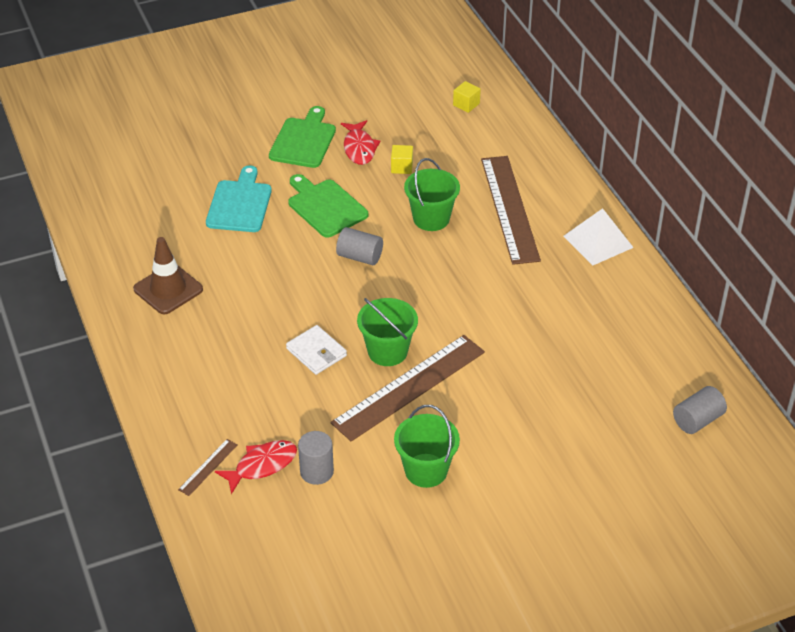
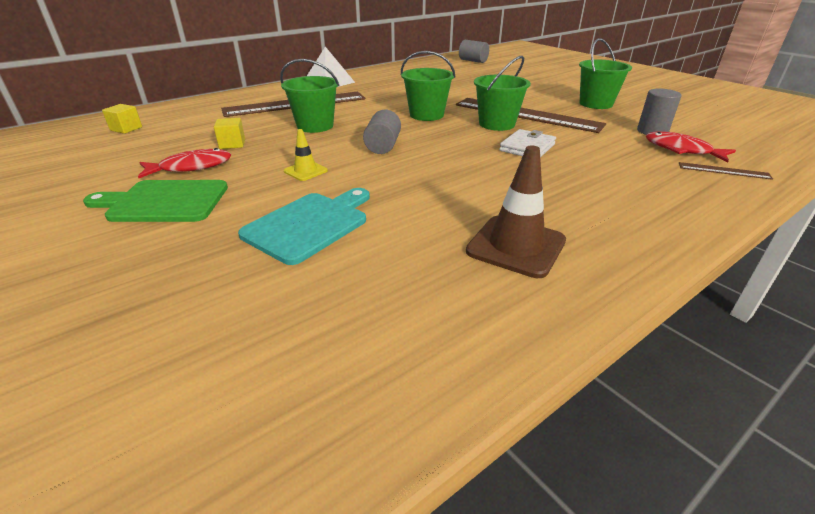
camera: 105 degrees left, 10 degrees down
turquoise cutting board [206,165,272,232] -> turquoise cutting board turned 135 degrees clockwise [238,188,370,265]
green cutting board [288,174,369,238] -> yellow traffic cone [284,129,328,181]
none -> green bucket [401,51,455,121]

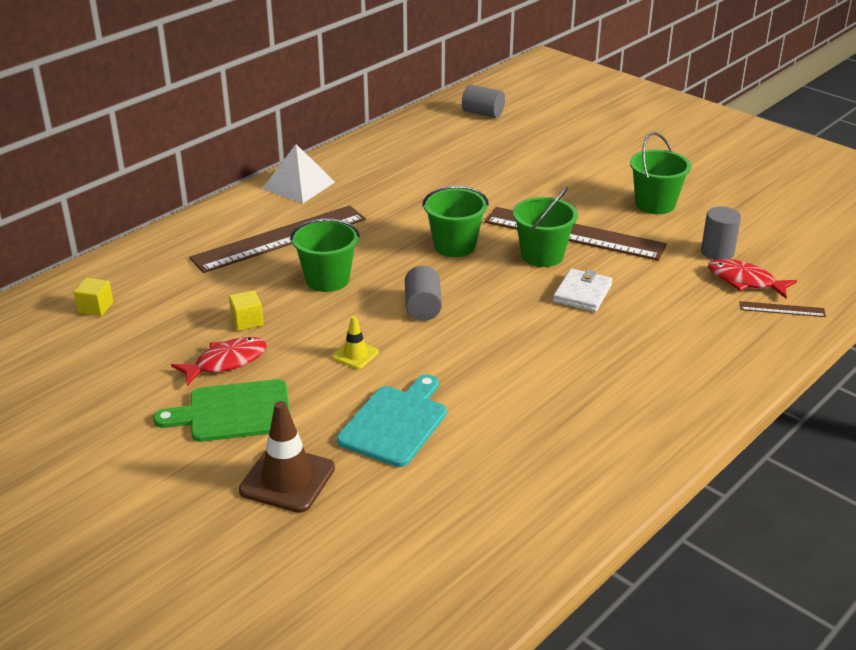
camera: 10 degrees left, 0 degrees up
brown traffic cone [466,146,566,278] -> brown traffic cone moved to [239,401,335,513]

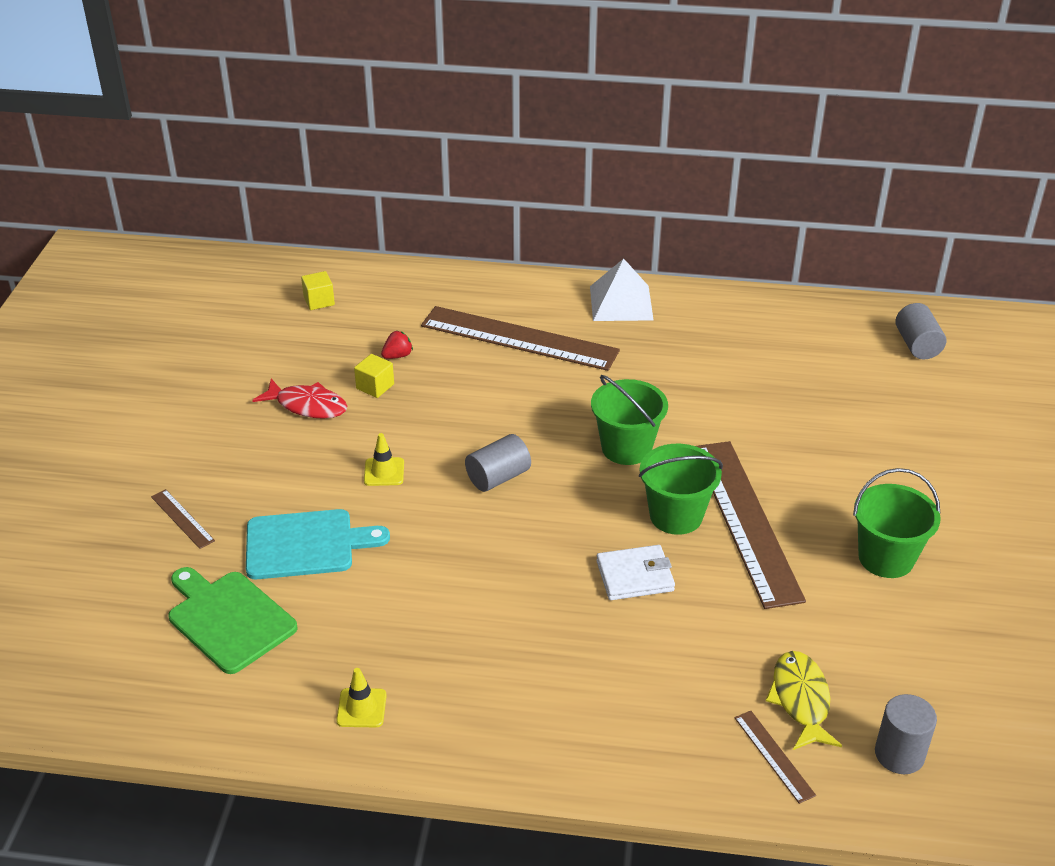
camera: 55 degrees right, 5 degrees up
green cutting board [153,379,290,442] -> green cutting board moved to [169,567,298,674]
brown traffic cone [239,401,335,513] -> brown ruler [151,489,215,549]
green bucket [290,219,360,292] -> none
grey cylinder [701,207,741,260] -> grey cylinder moved to [875,694,937,774]
red fish [708,259,797,298] -> yellow fish [766,651,842,750]
none -> yellow traffic cone [336,668,387,727]
none -> red strawberry [381,331,413,359]

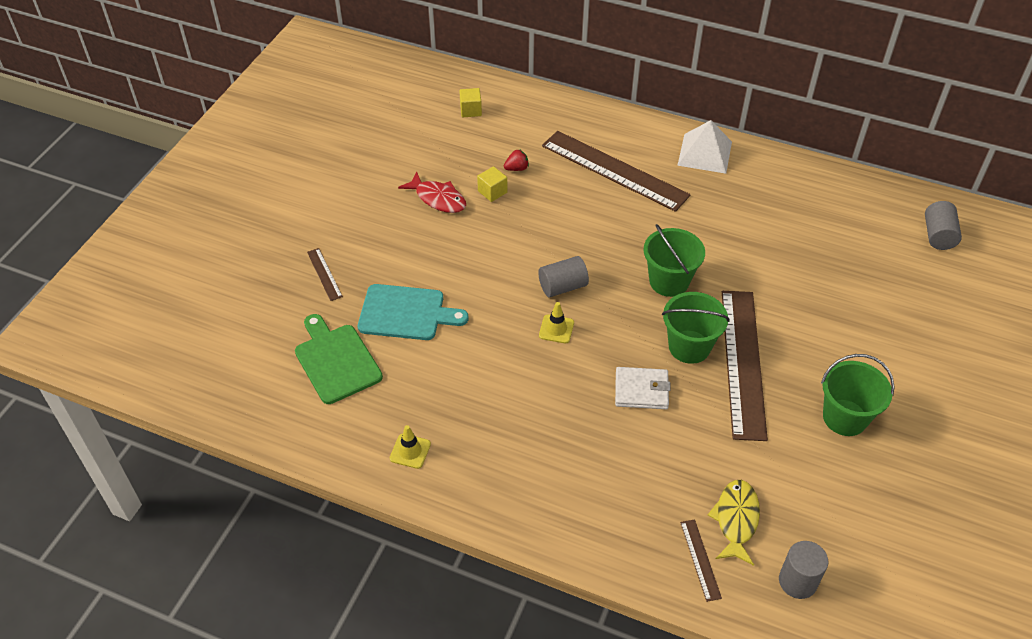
camera: 15 degrees right, 10 degrees up
yellow traffic cone [364,433,404,486] -> yellow traffic cone moved to [539,302,574,343]

